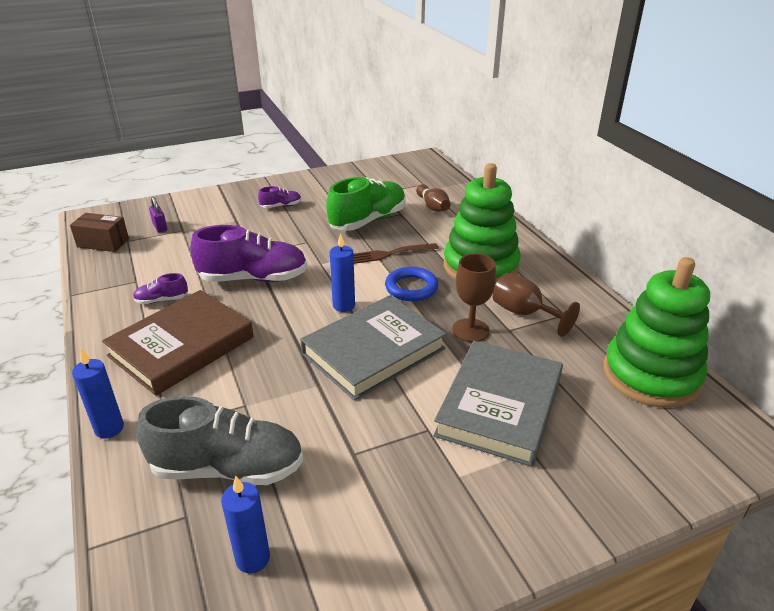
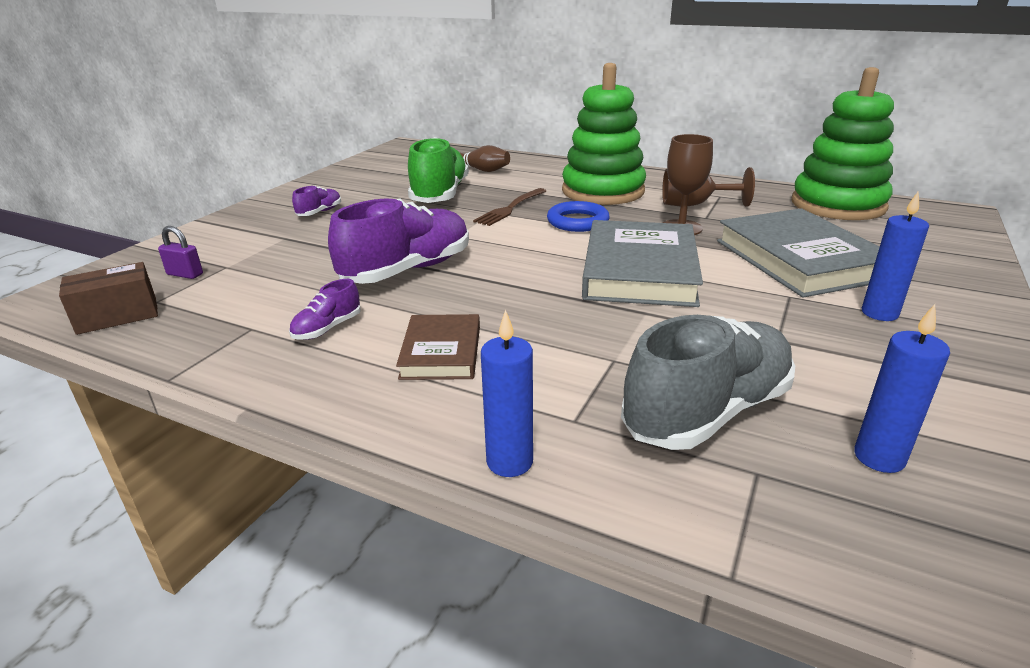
camera: 40 degrees left, 5 degrees down
brown book [102,290,254,396] -> brown book [396,314,480,380], size x0.55
blue candle [330,233,355,312] -> blue candle moved to [862,192,929,321]

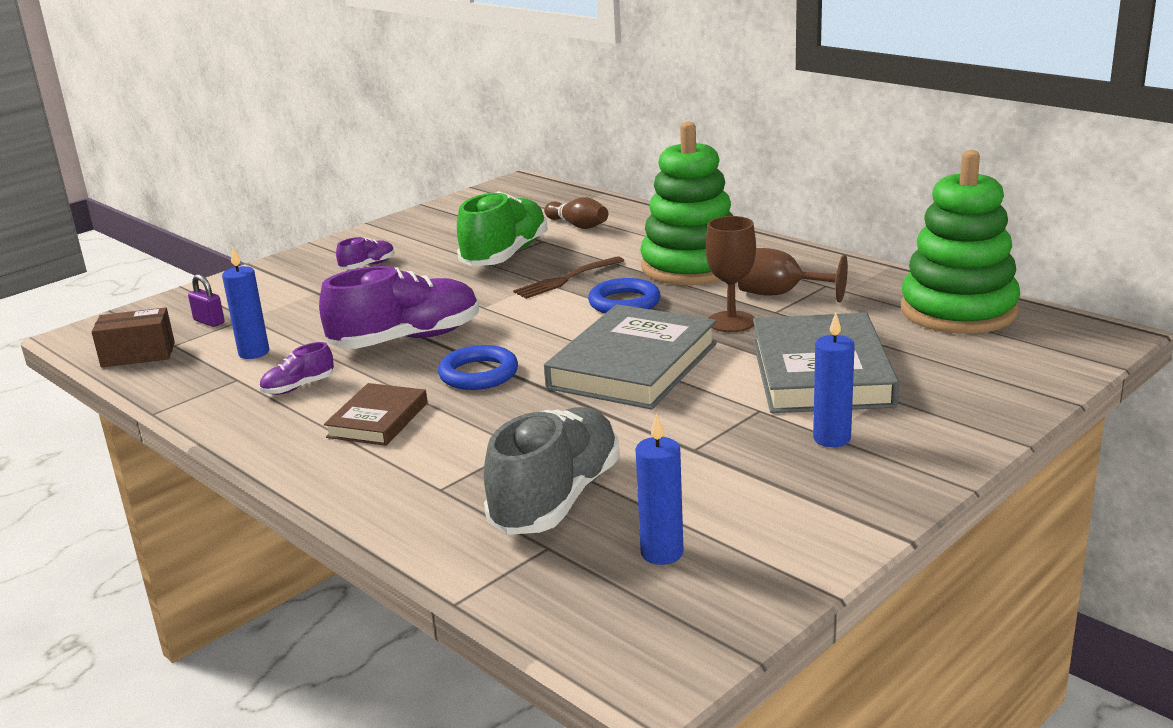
camera: 20 degrees right, 5 degrees down
blue candle [481,310,533,477] -> blue candle moved to [222,247,269,359]
grey shoe [621,315,795,450] -> grey shoe turned 45 degrees counterclockwise [484,407,620,535]
none -> blue ring [438,345,518,390]

